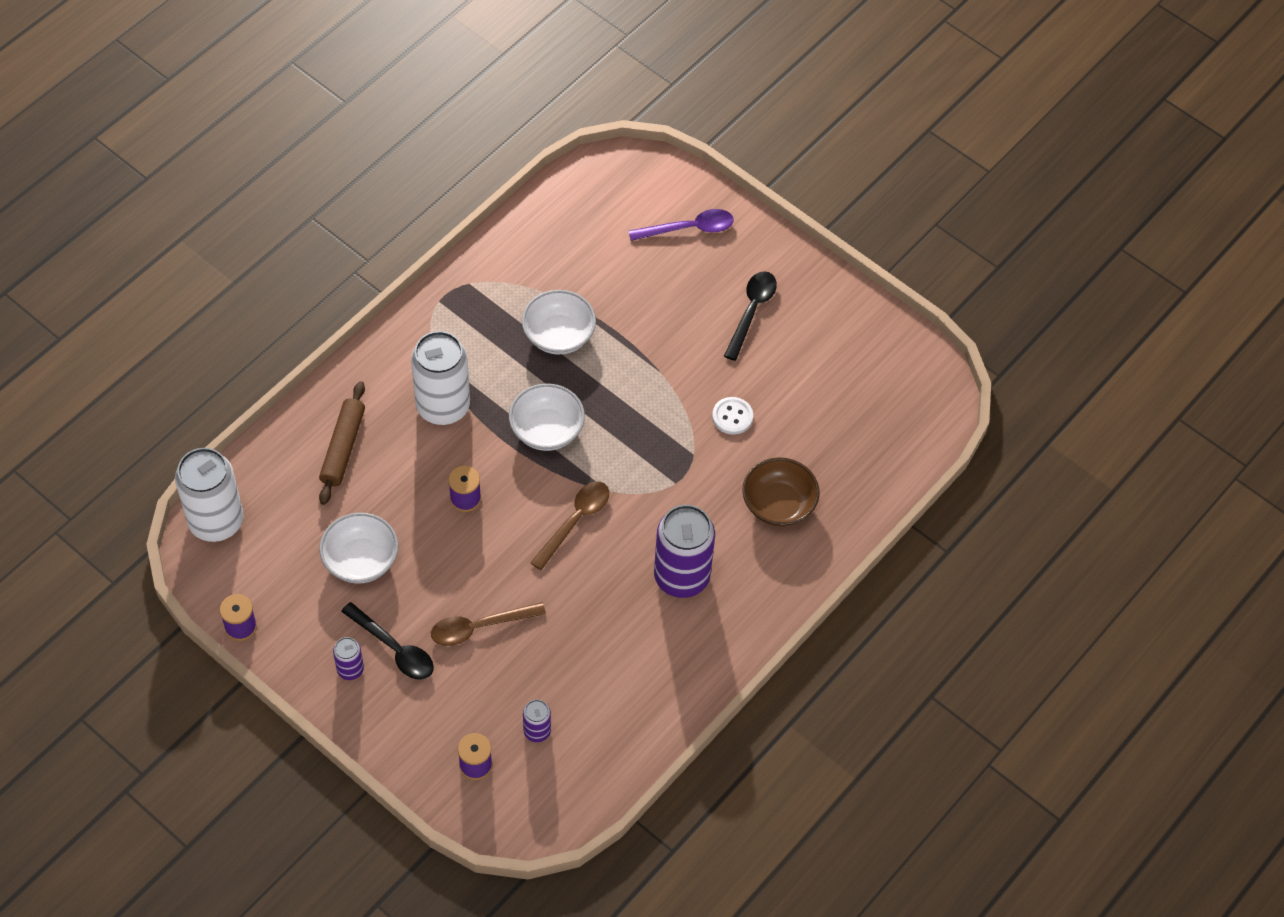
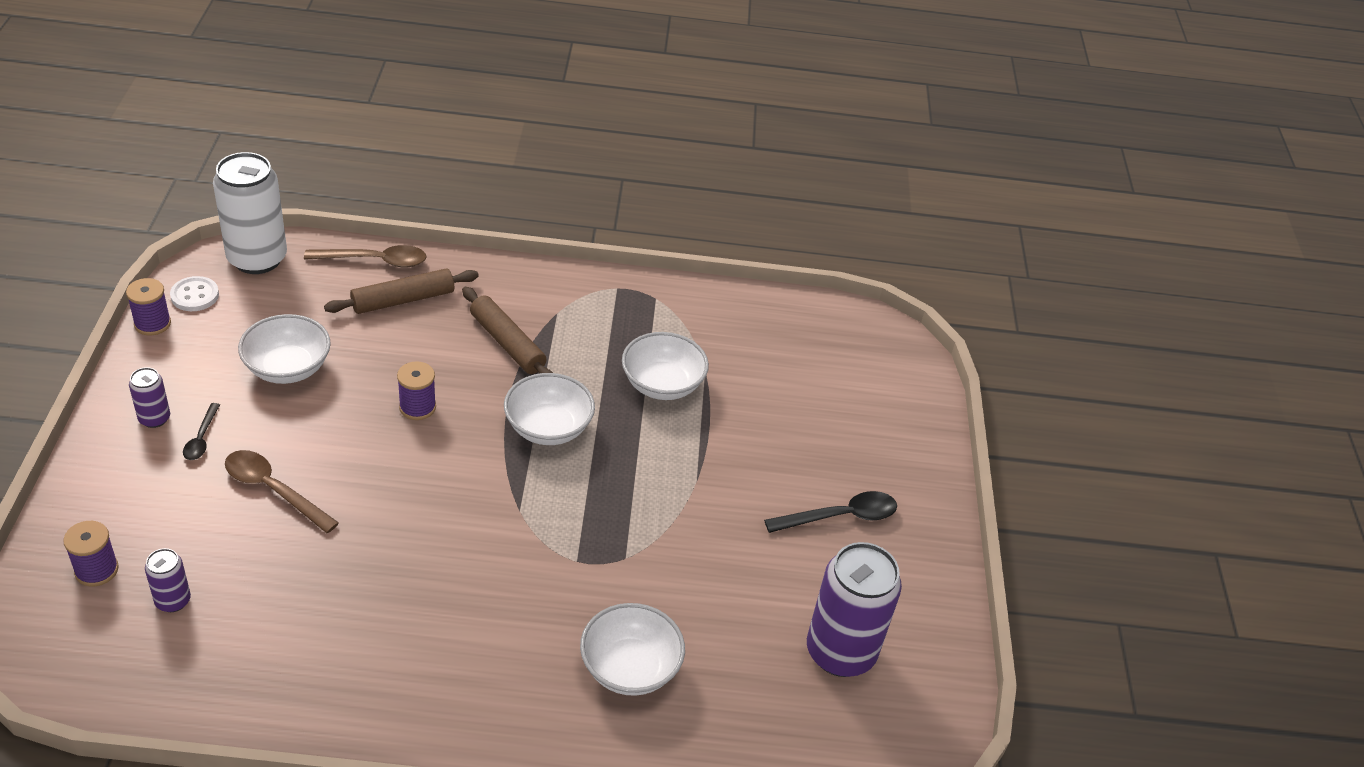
camera: 50 degrees right, 15 degrees down
black spoon [341,602,434,680] -> black spoon [183,403,220,460], size x0.59
white can [411,331,470,425] -> brown rolling pin [462,287,553,374]
brown spoon [531,482,609,570] -> brown spoon moved to [304,245,426,268]
purple spoon [629,209,734,241] -> none
purple can [654,505,715,598] -> purple can moved to [807,542,902,677]
white button [712,397,753,435] -> white button moved to [170,276,219,311]
brown bowl [742,457,820,527] -> white bowl [580,603,685,696]

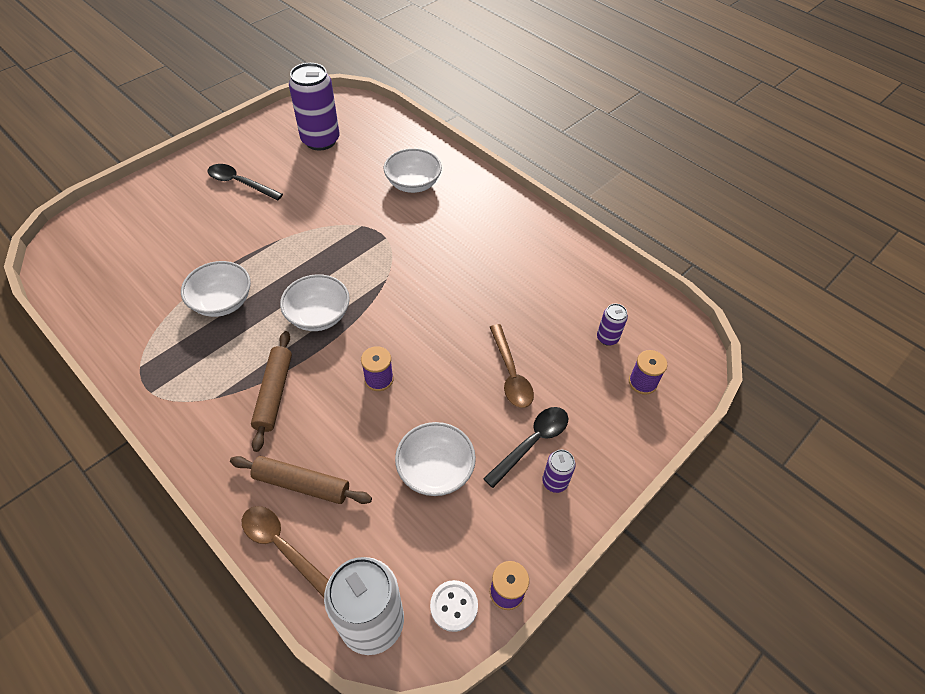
camera: 135 degrees left, 10 degrees up
black spoon [183,403,220,460] -> black spoon [483,407,568,488], size x1.71

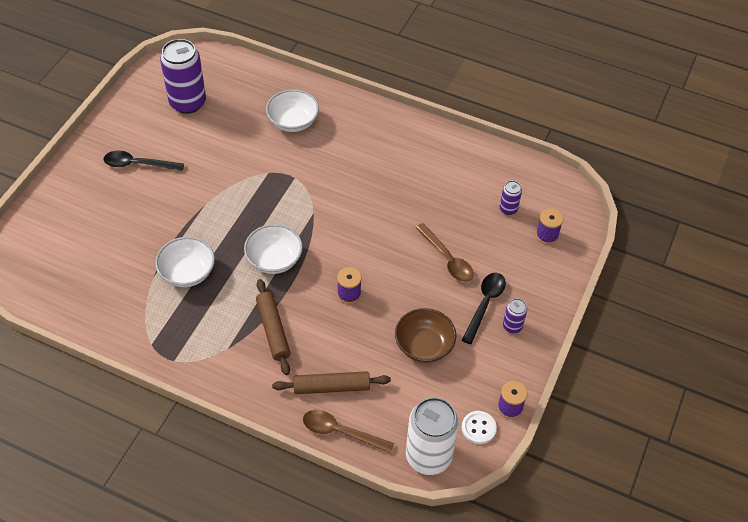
camera: 20 degrees left, 0 degrees up
white bowl [395,422,476,496] -> brown bowl [395,308,457,363]

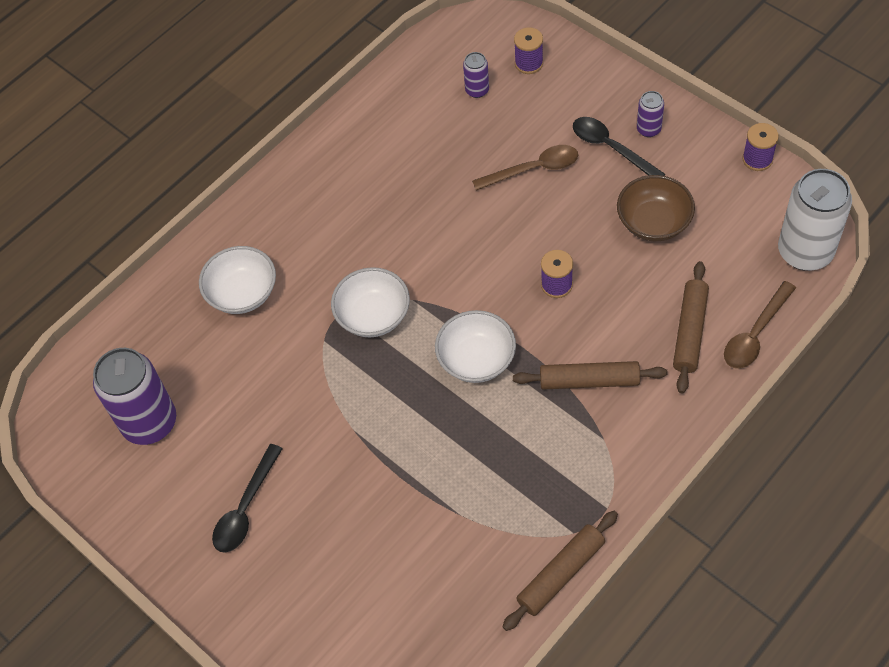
camera: 65 degrees left, 5 degrees up
white bowl [155,237,215,287] -> white bowl moved to [331,267,410,337]
white button [462,411,497,444] -> none
none -> brown rolling pin [502,511,618,631]

